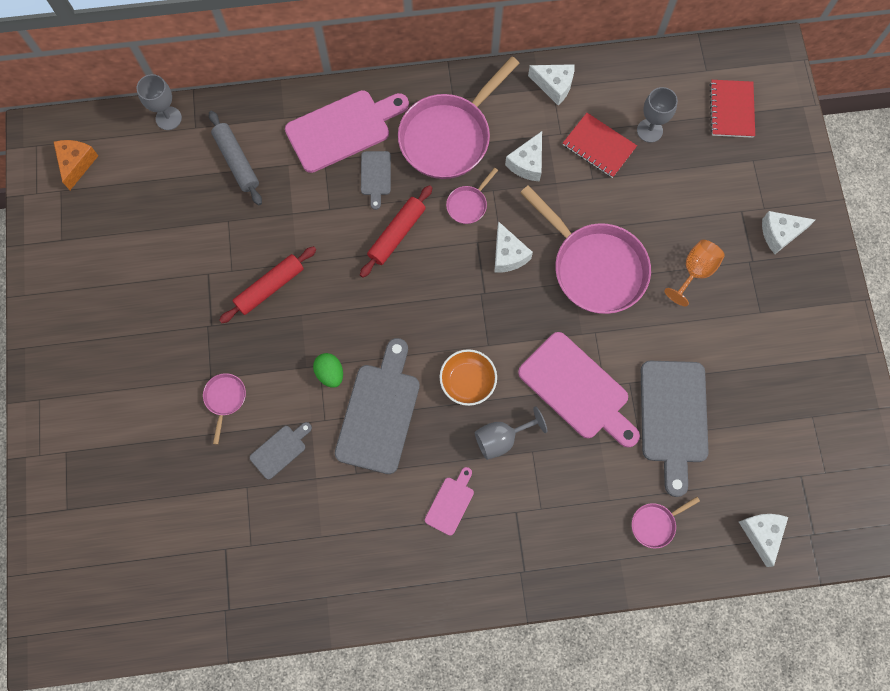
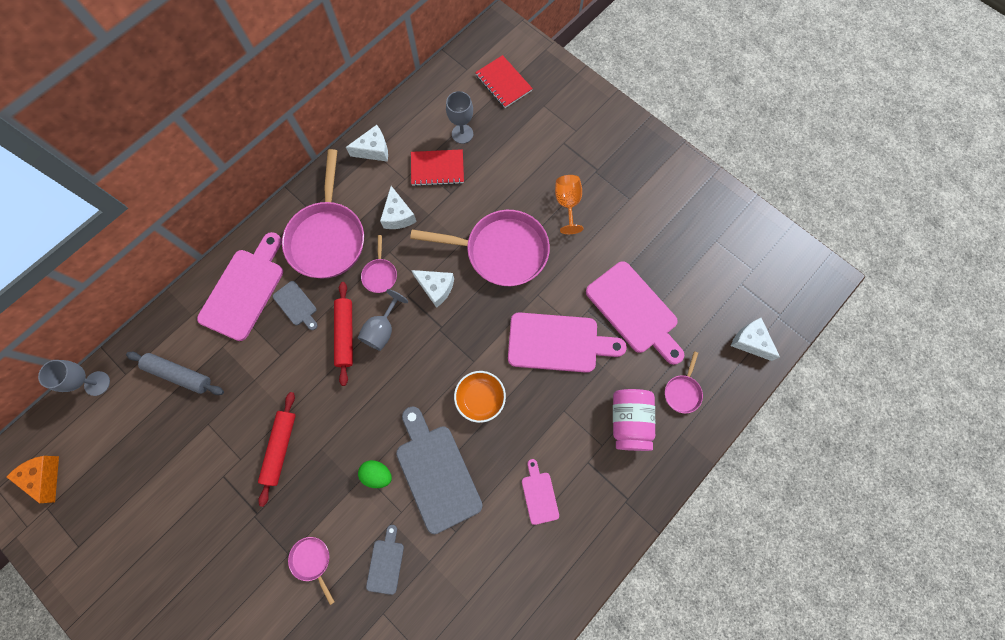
camera: 40 degrees left, 0 degrees up
grey goblet [475,406,547,460] -> grey goblet moved to [358,289,408,351]
grey cutting board [641,361,709,497] -> pink cutting board [586,261,684,365]
white cheese [762,211,815,254] -> none
none -> pink jar [613,389,655,451]

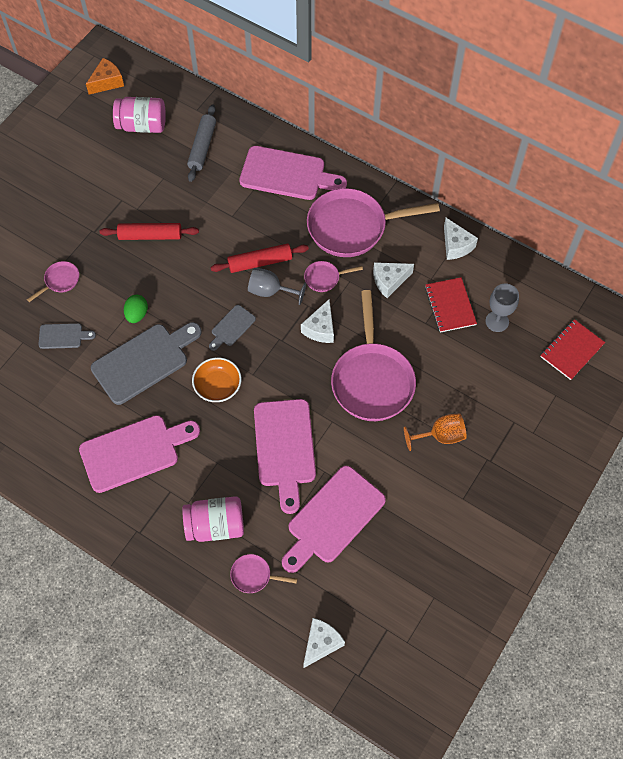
camera: 80 degrees right, 10 degrees down
grey goblet [38,360,110,396] -> none
grey cutting board [273,281,318,330] -> grey cutting board moved to [209,305,256,351]
pink cutting board [522,459,559,525] -> pink cutting board [79,415,200,493], size x2.03
none -> pink jar [113,97,166,133]

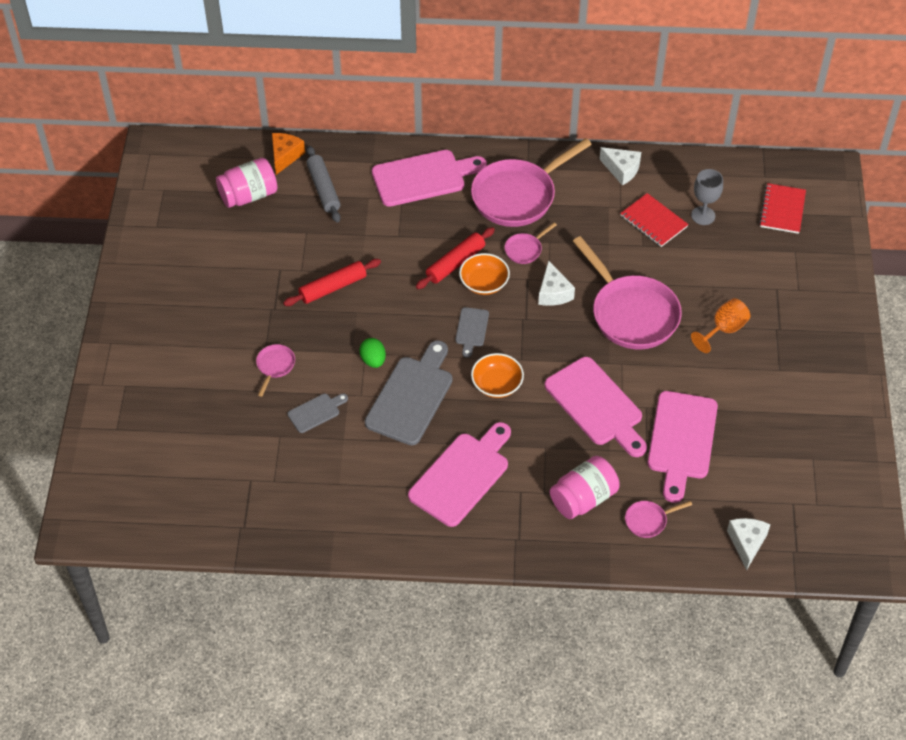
camera: 30 degrees left, 10 degrees down
orange cheese [86,58,124,95] -> orange cheese moved to [272,133,305,175]
grey goblet [248,268,306,305] -> orange bowl [459,253,510,295]
white cheese [373,262,414,298] -> none

